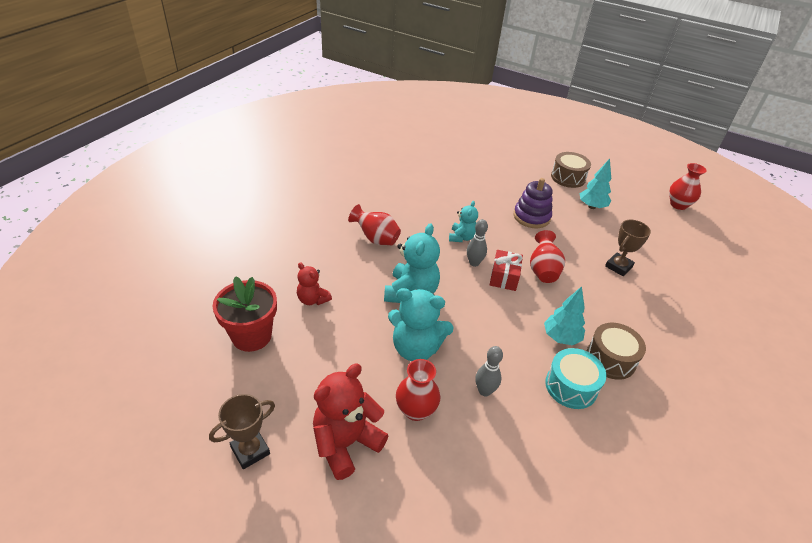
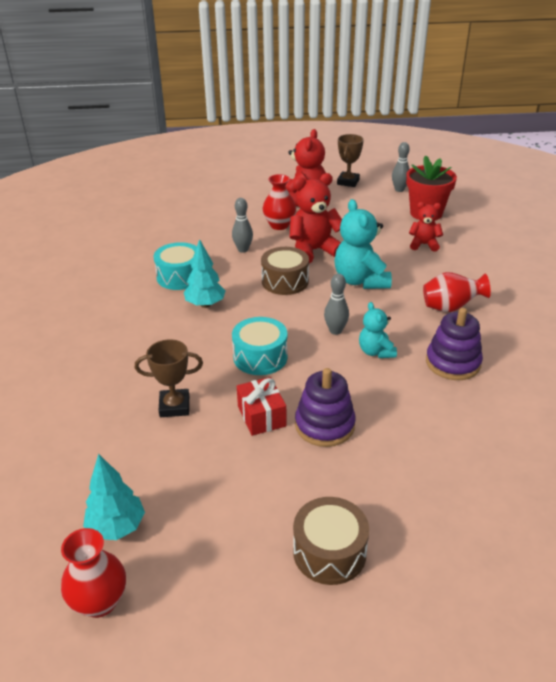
camera: 150 degrees right, 5 degrees down
turquoise teddy bear [388,288,454,361] -> red teddy bear [290,173,342,264]
red gift [490,250,523,291] -> red gift moved to [237,377,286,436]
red vase [530,230,565,283] -> turquoise drum [232,317,288,375]
turquoise tree [580,159,611,209] -> turquoise tree moved to [83,454,145,540]
brown drum [587,323,646,380] -> brown drum moved to [261,247,309,295]
brown trophy [605,220,651,276] -> brown trophy turned 75 degrees clockwise [135,339,203,417]
none -> grey bowling pin [392,142,410,192]
none -> purple stacking toy [426,308,483,380]

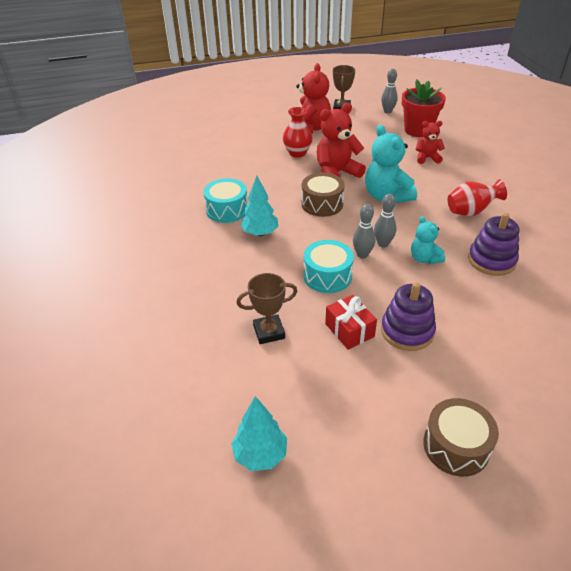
camera: 10 degrees left, 5 degrees up
red vase [61,528,126,618] -> none
grey bowling pin [232,198,253,253] -> grey bowling pin moved to [353,204,375,258]

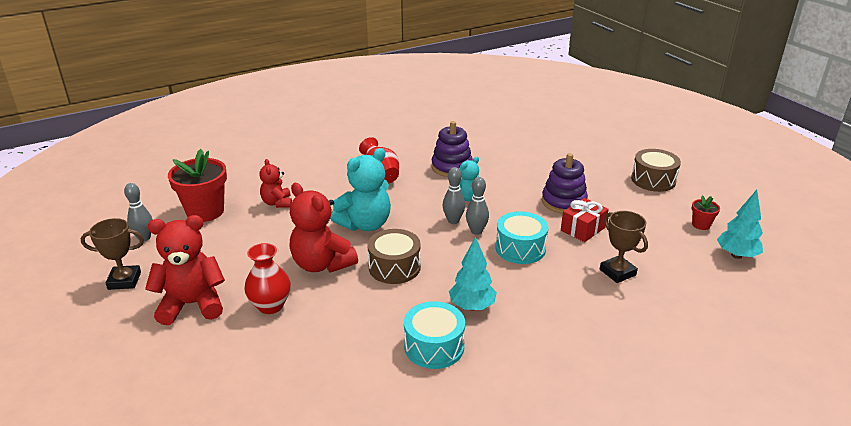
camera: 105 degrees left, 10 degrees down
none -> red flower pot [692,195,720,230]

